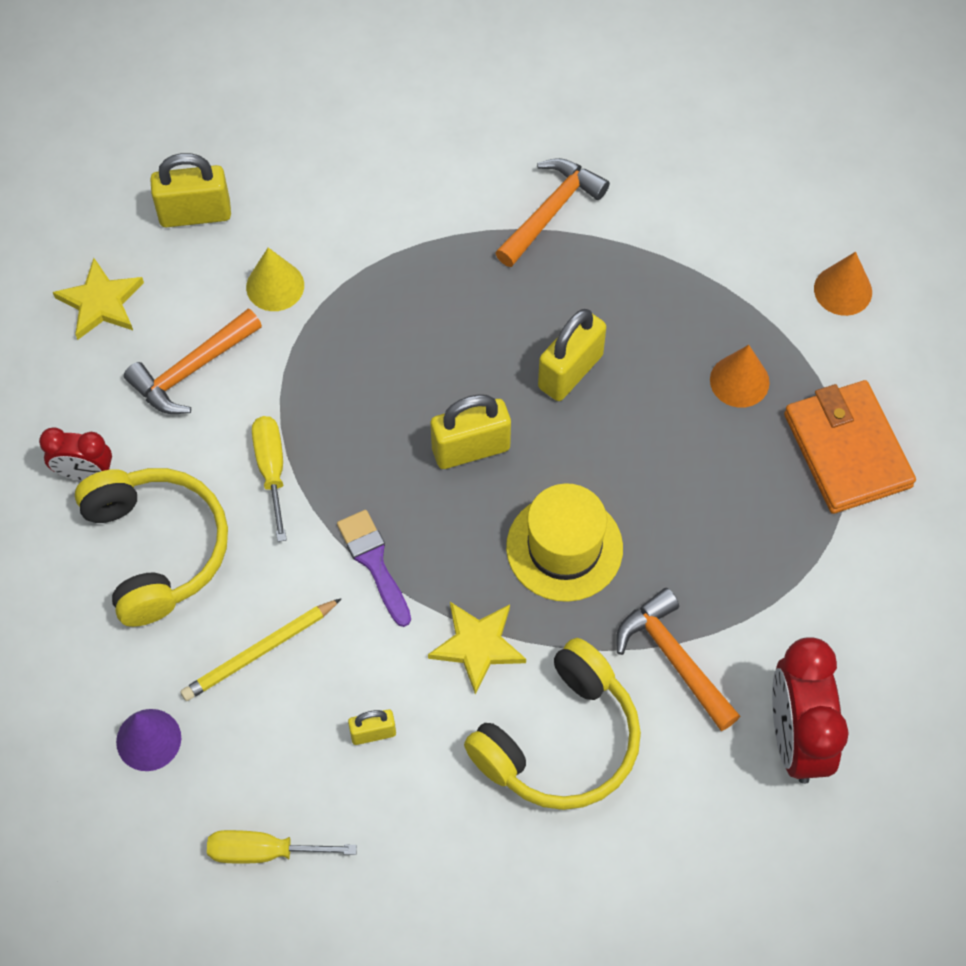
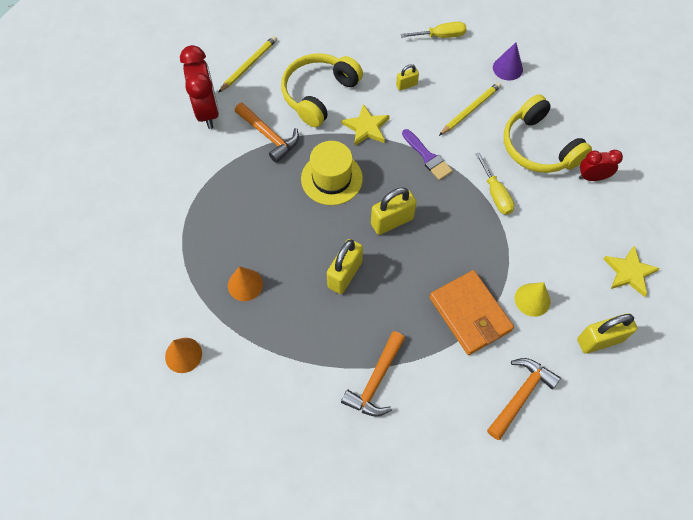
camera: 170 degrees right, 0 degrees up
orange hammer [124,308,262,414] -> orange hammer moved to [487,358,561,440]
orange wallet [784,380,916,514] -> orange wallet moved to [430,270,514,355]
none -> yellow pencil [218,36,277,93]

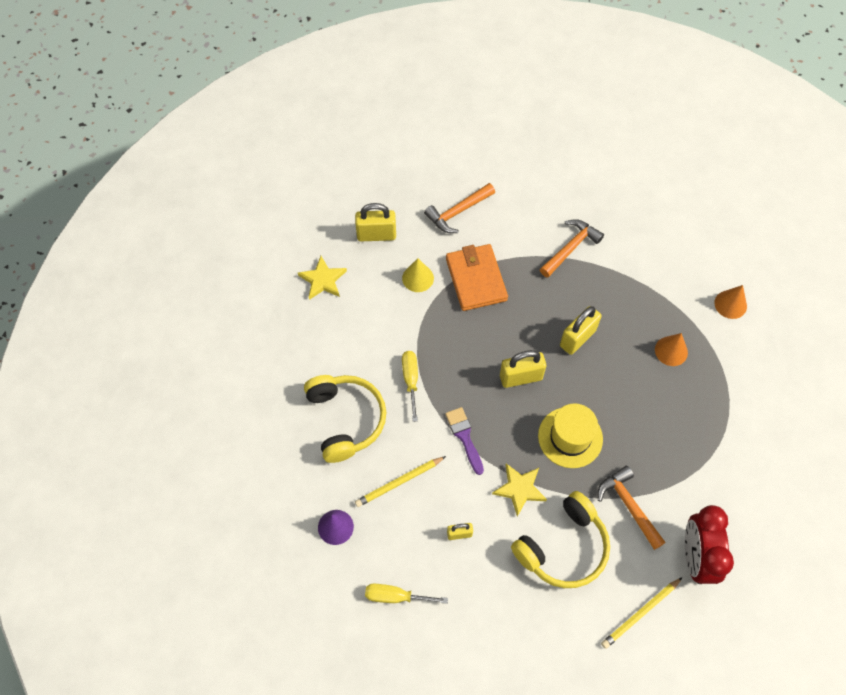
camera: 165 degrees left, 0 degrees up
red clock [579,150,623,181] -> none

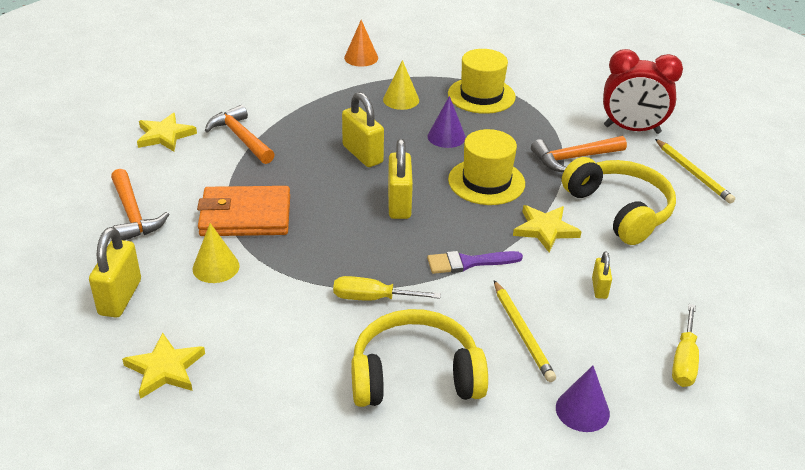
camera: 80 degrees left, 25 degrees down
orange cone [655,333,688,366] -> yellow cone [383,60,419,110]
none -> yellow star [137,113,197,151]
none -> purple cone [427,96,466,148]
none -> yellow hat [448,49,516,114]

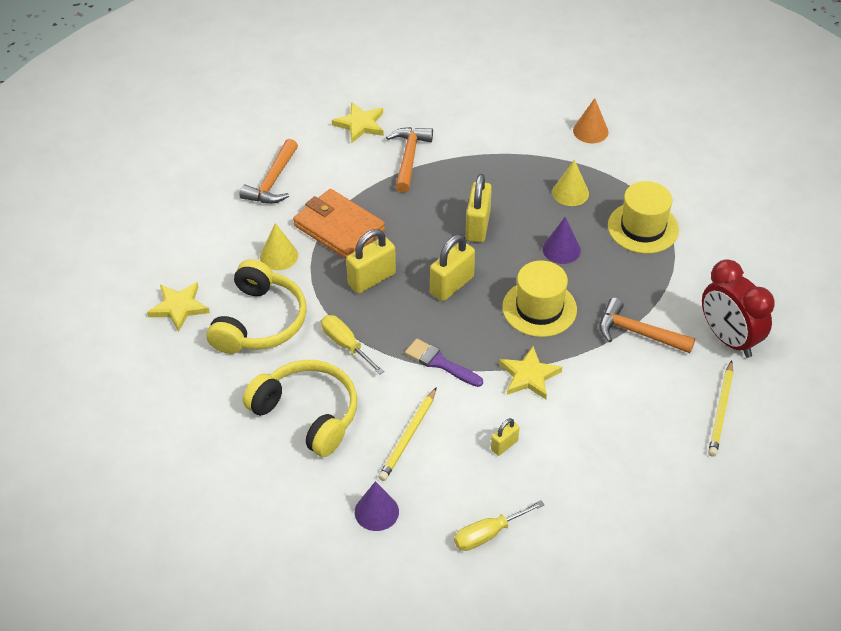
camera: 45 degrees right, 10 degrees up
yellow padlock [89,227,141,317] -> yellow padlock moved to [346,229,396,294]
yellow headphones [562,157,676,245] -> yellow headphones moved to [206,259,307,354]

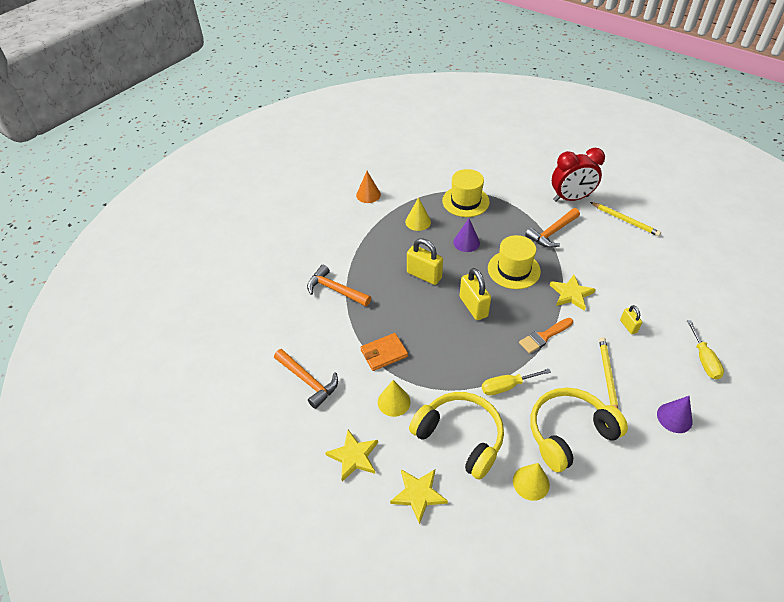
camera: 65 degrees left, 0 degrees up
orange wallet [293,189,385,259] -> orange wallet [360,333,408,371], size x0.64
yellow star [332,102,384,143] -> yellow star moved to [325,430,378,482]
yellow padlock [346,229,396,294] -> none
yellow pencil [378,387,437,481] -> yellow pencil turned 135 degrees counterclockwise [599,337,618,409]
purple brush [405,339,483,387] -> orange brush [519,318,573,353]
none -> yellow cone [513,463,550,501]

